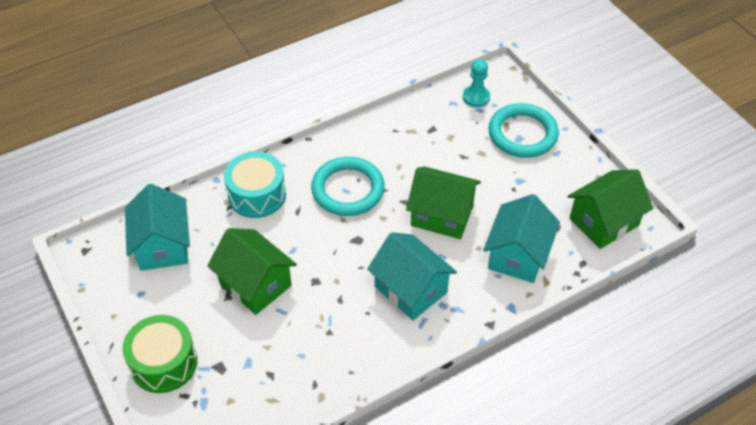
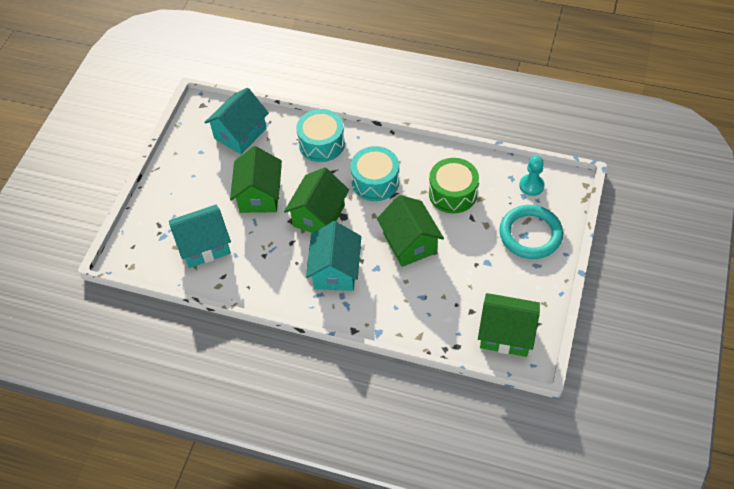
camera: 50 degrees right, 5 degrees up
green drum [122,315,197,393] -> green drum moved to [429,158,479,214]
turquoise ring [311,157,385,216] -> turquoise drum [350,146,399,201]
turquoise house [483,194,560,283] -> turquoise house moved to [169,205,231,268]
none -> green house [284,167,349,233]

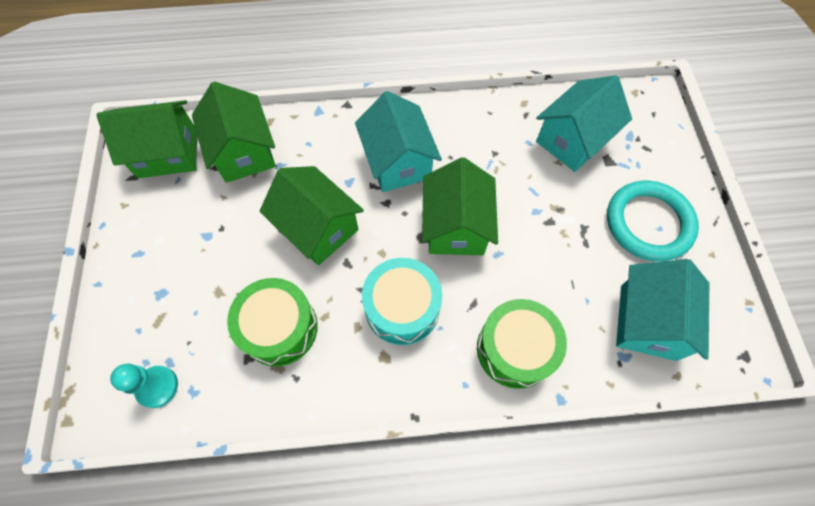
camera: 155 degrees right, 10 degrees up
green house [230,146,282,213] -> green house moved to [192,81,276,183]
turquoise drum [296,109,345,162] -> green drum [477,299,567,389]
turquoise ring [499,205,563,259] -> turquoise ring moved to [607,181,699,261]

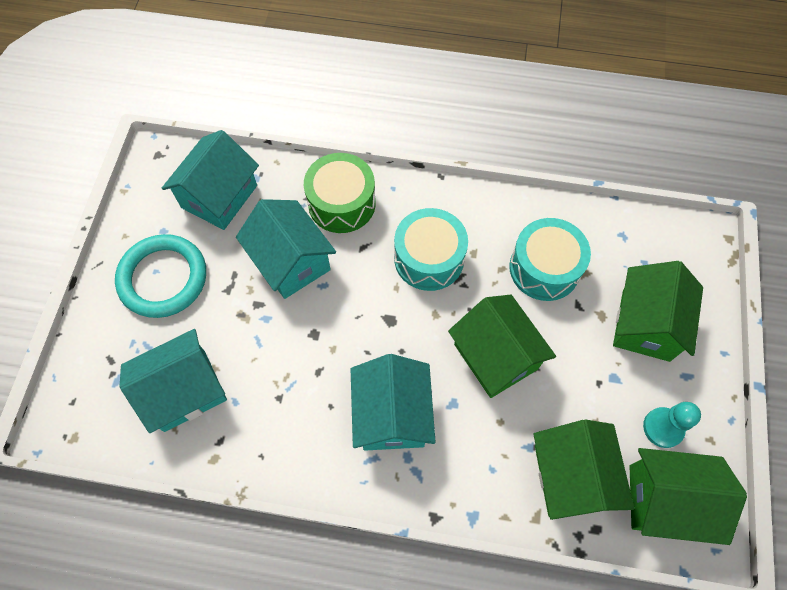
camera: 165 degrees left, 0 degrees up
turquoise pawn [110,364,178,408] -> turquoise pawn moved to [643,402,701,448]
green drum [227,278,318,366] -> turquoise drum [509,218,591,301]
green house [422,157,498,255] -> green house moved to [613,261,703,362]
none -> turquoise house [236,199,336,299]

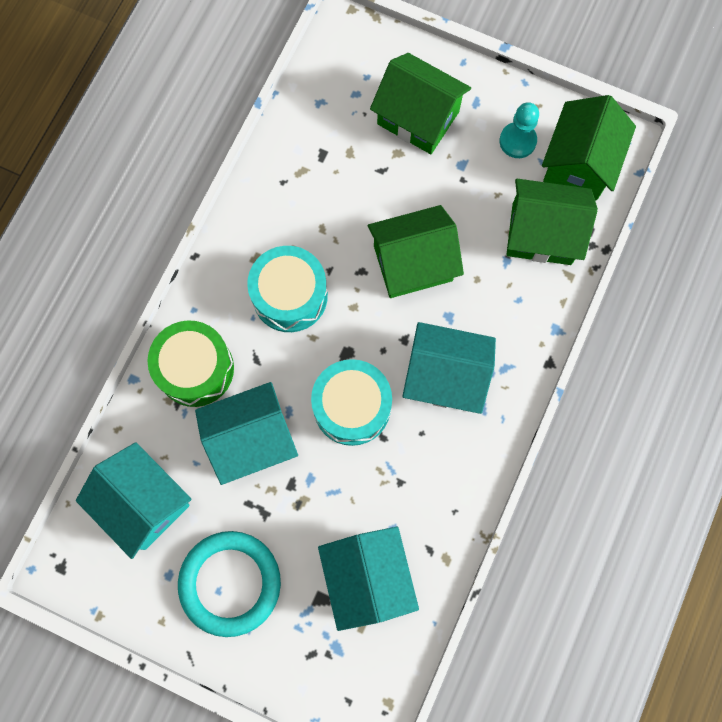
camera: 75 degrees left, 10 degrees up
turquoise drum [509,218,591,301] -> turquoise drum moved to [311,359,392,446]

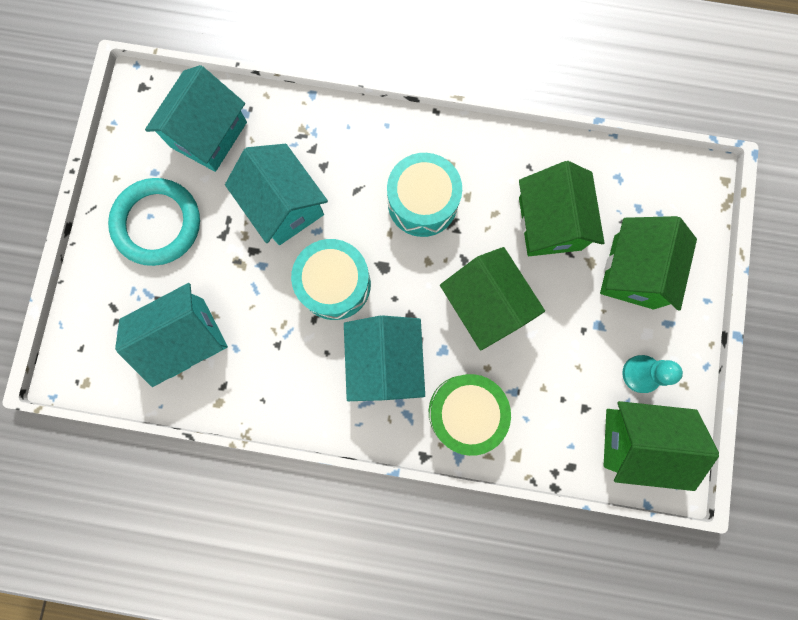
camera: 75 degrees right, 5 degrees up
green drum [148,320,234,407] -> green drum moved to [429,374,511,456]
green house [506,179,598,265] -> green house moved to [519,161,604,256]

